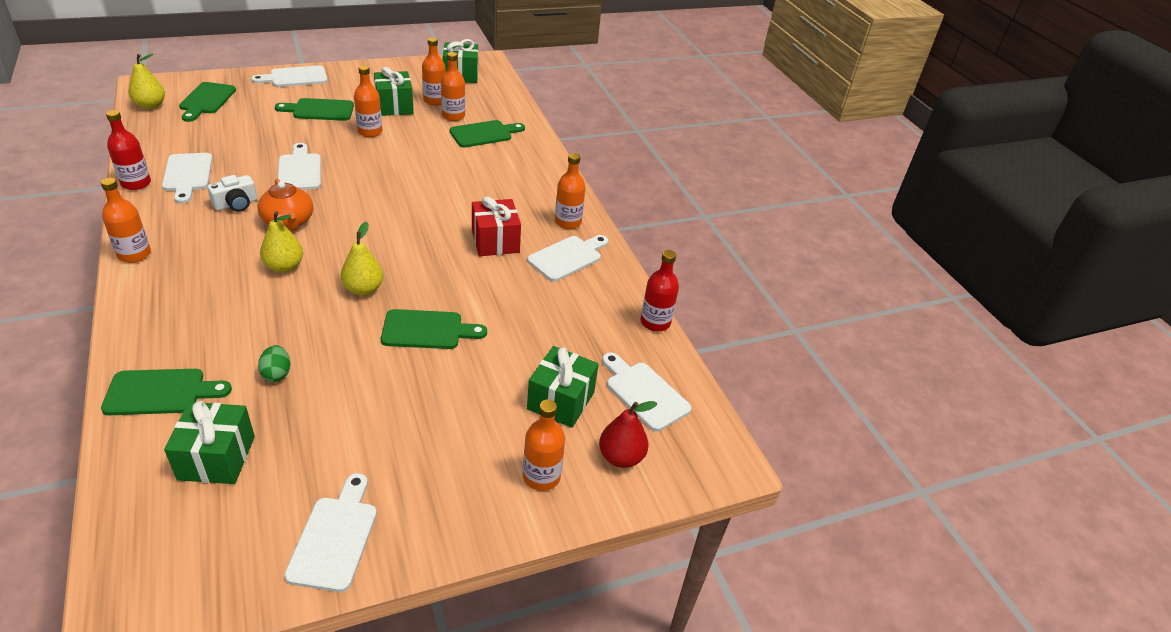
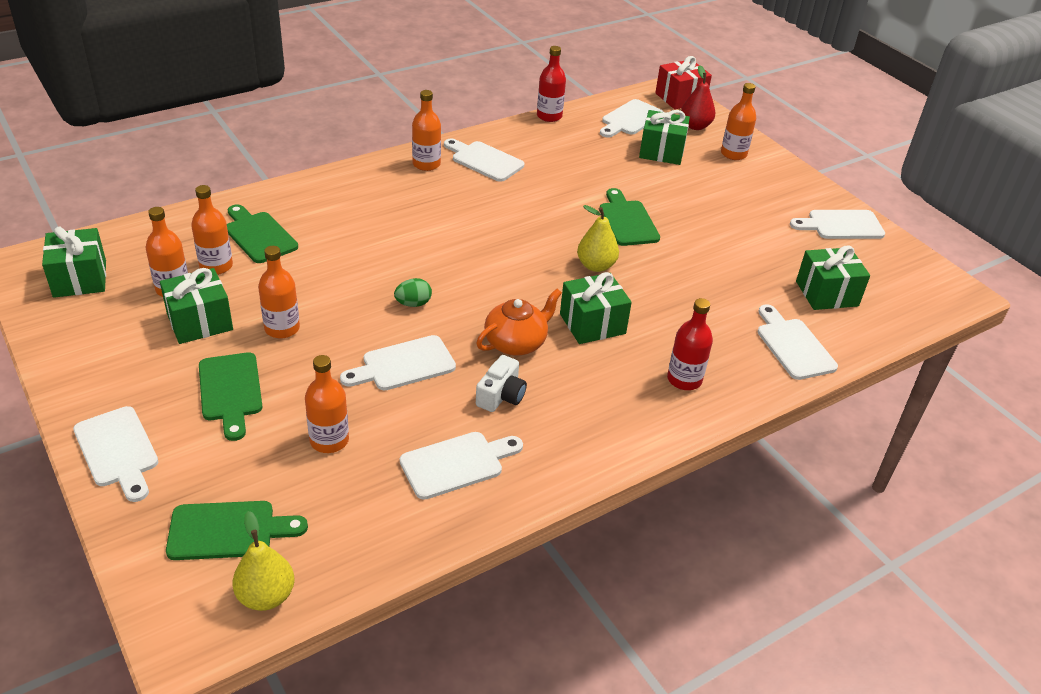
camera: 100 degrees left, 0 degrees up
orange bottle [101,177,151,263] -> orange bottle moved to [305,355,349,453]
green cutting board [101,369,232,415] -> white cutting board [757,304,838,380]
red bottle [106,110,151,190] -> red bottle moved to [667,298,713,390]
white camera [207,175,257,212] -> white camera turned 75 degrees clockwise [476,355,527,412]
green egg [258,345,291,382] -> green egg moved to [394,278,432,307]
yellow pear [260,211,303,273] -> green gift [560,272,632,344]
red gift [472,196,521,256] -> red gift moved to [655,56,712,110]

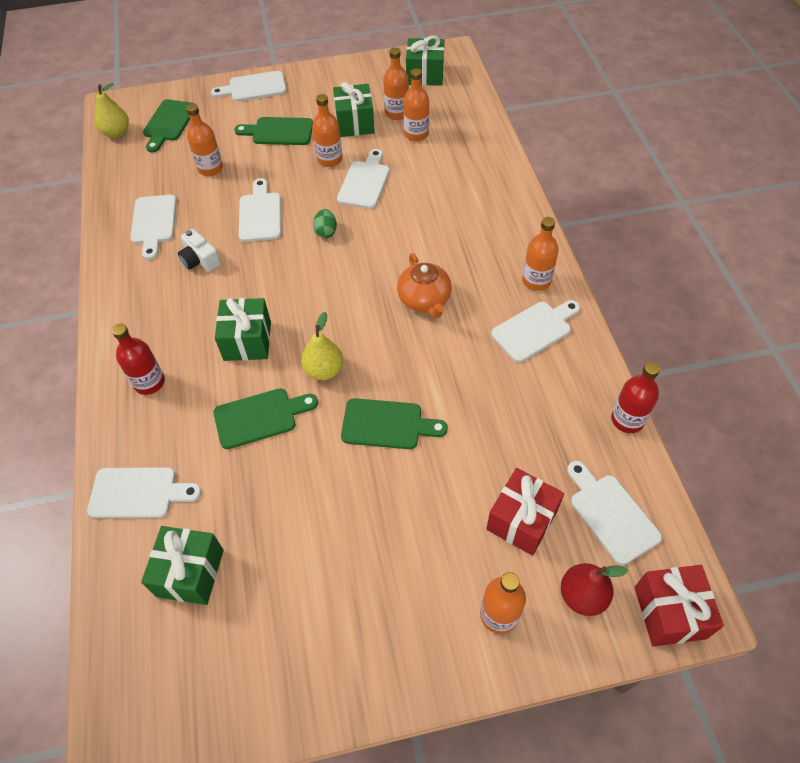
camera: 115 degrees right, 15 degrees up
green cutting board [227,204,298,263] -> green cutting board moved to [213,388,318,449]
orange teapot [476,289,562,356] -> orange teapot moved to [397,253,452,318]
green gift [639,110,690,165] -> red gift [486,468,564,556]
white cutting board [790,210,885,239] -> white cutting board moved to [337,149,390,209]

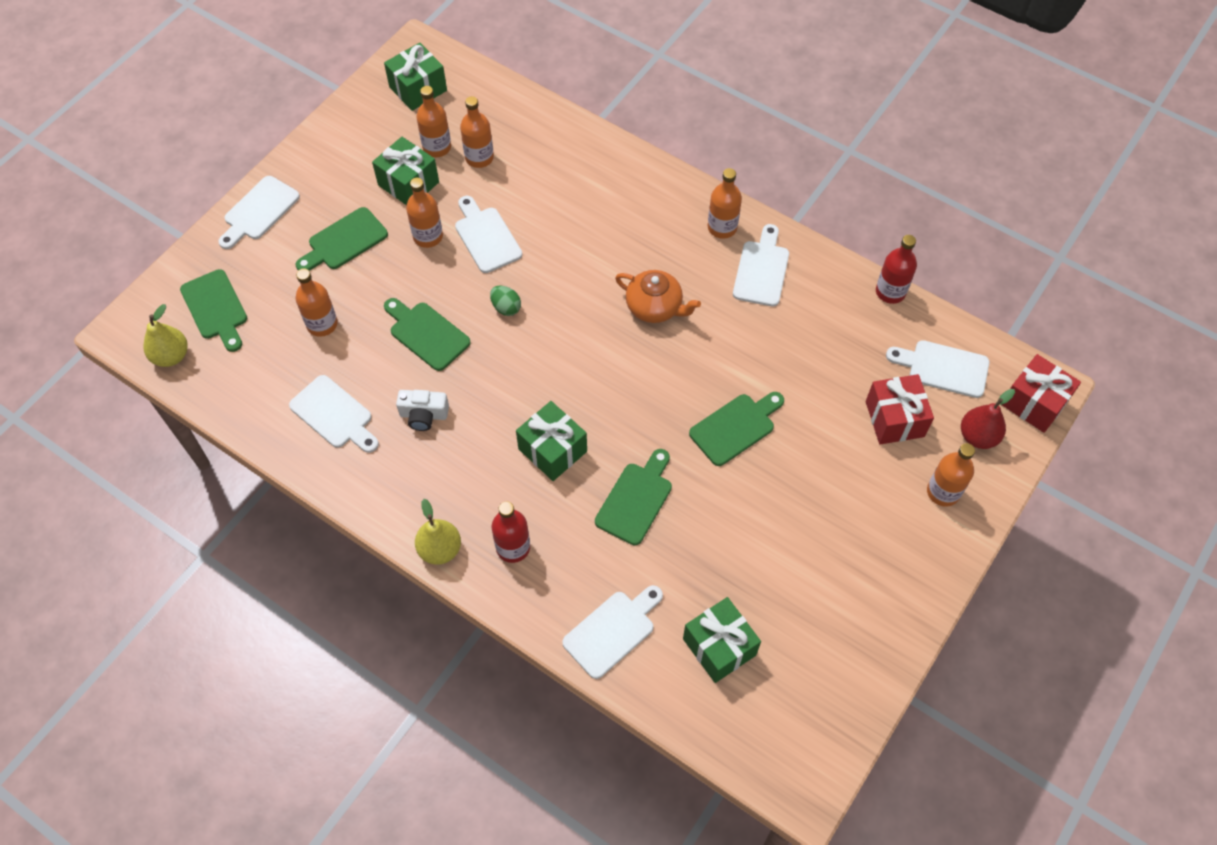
camera: 45 degrees left, 5 degrees up
white cutting board [239,178,281,242] -> green cutting board [384,298,471,371]
yellow pear [301,312,343,380] -> yellow pear moved to [415,499,461,565]

